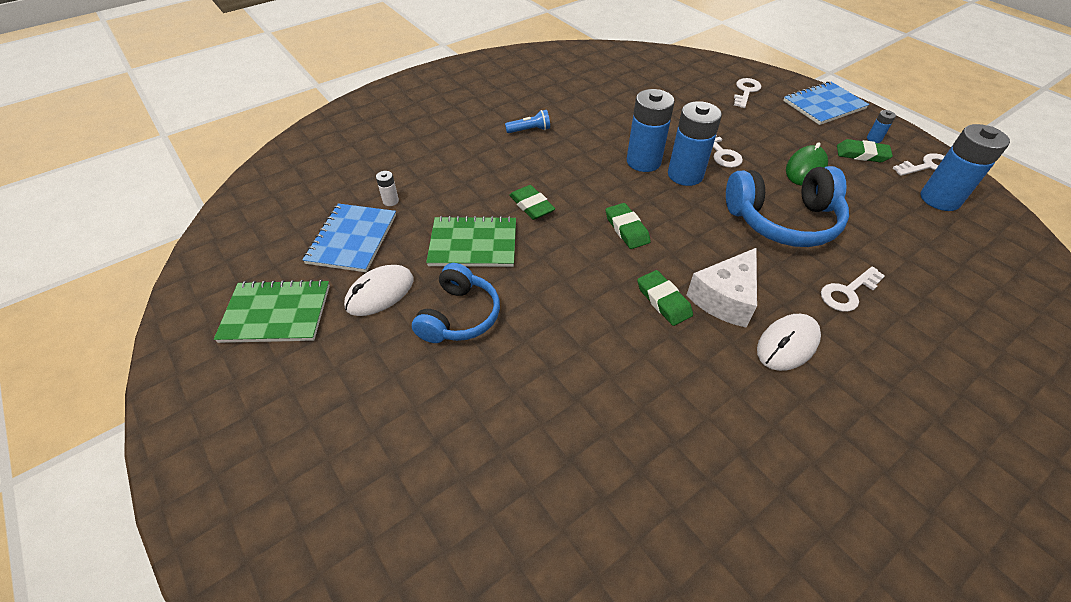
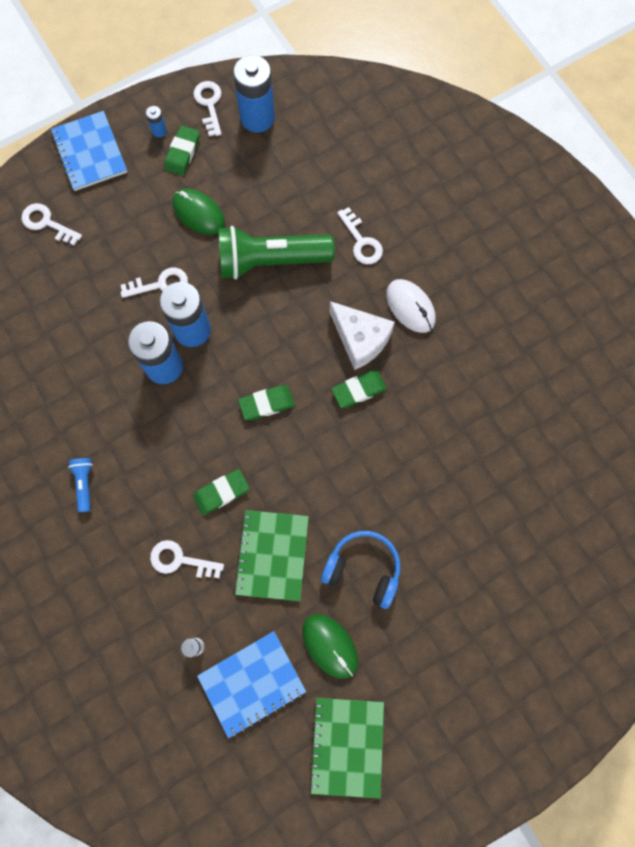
camera: 85 degrees left, 25 degrees up
blue notebook [303,203,396,272] -> blue notebook turned 45 degrees counterclockwise [197,631,306,738]
white mouse [344,265,413,316] -> green mouse [302,614,358,679]
blue headphones [726,166,849,247] -> green flashlight [218,226,335,279]
none -> white key [150,540,224,578]

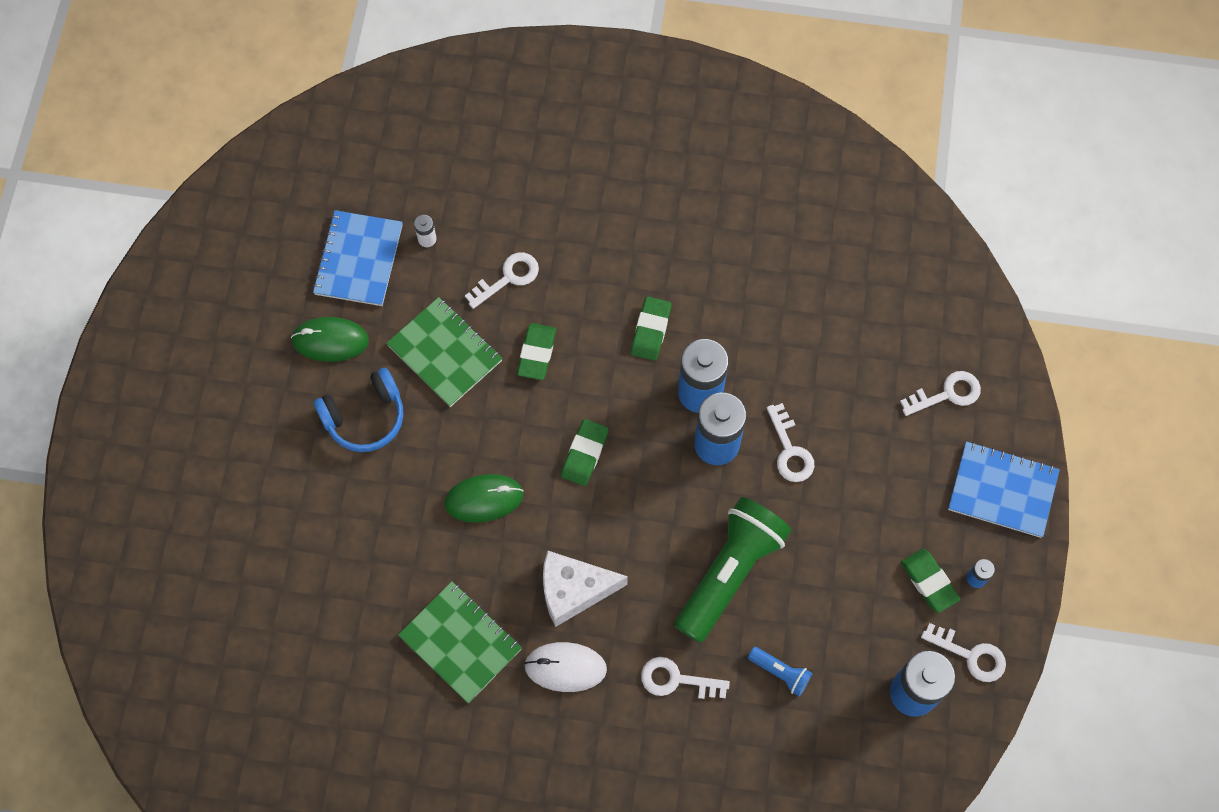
camera: 130 degrees right, 5 degrees down
blue flashlight [68,458,93,512] -> blue flashlight moved to [748,647,812,696]
white key [121,267,188,298] -> white key turned 45 degrees counterclockwise [767,403,815,482]
green mouse [172,189,225,235] -> green mouse moved to [444,474,524,523]
green notebook [309,698,384,799] -> green notebook moved to [398,581,522,703]
green eraser [332,370,387,408] -> green eraser moved to [631,296,671,361]

